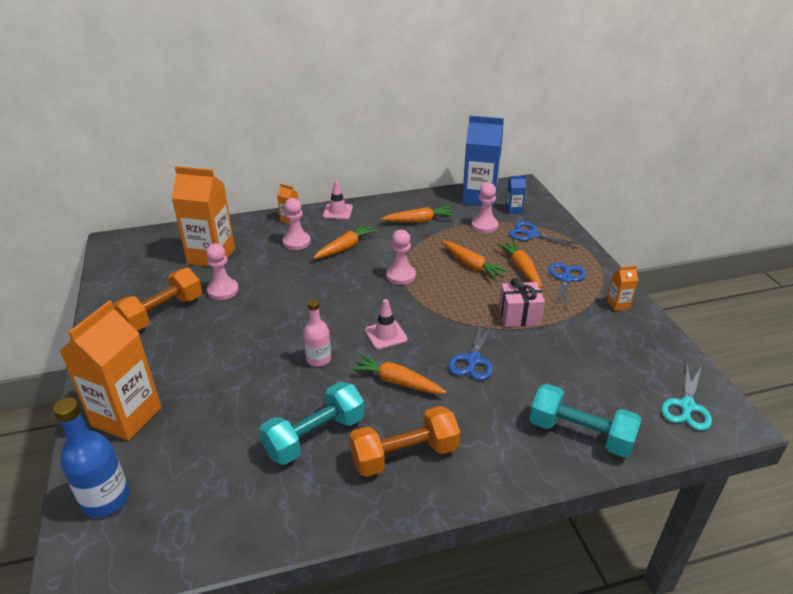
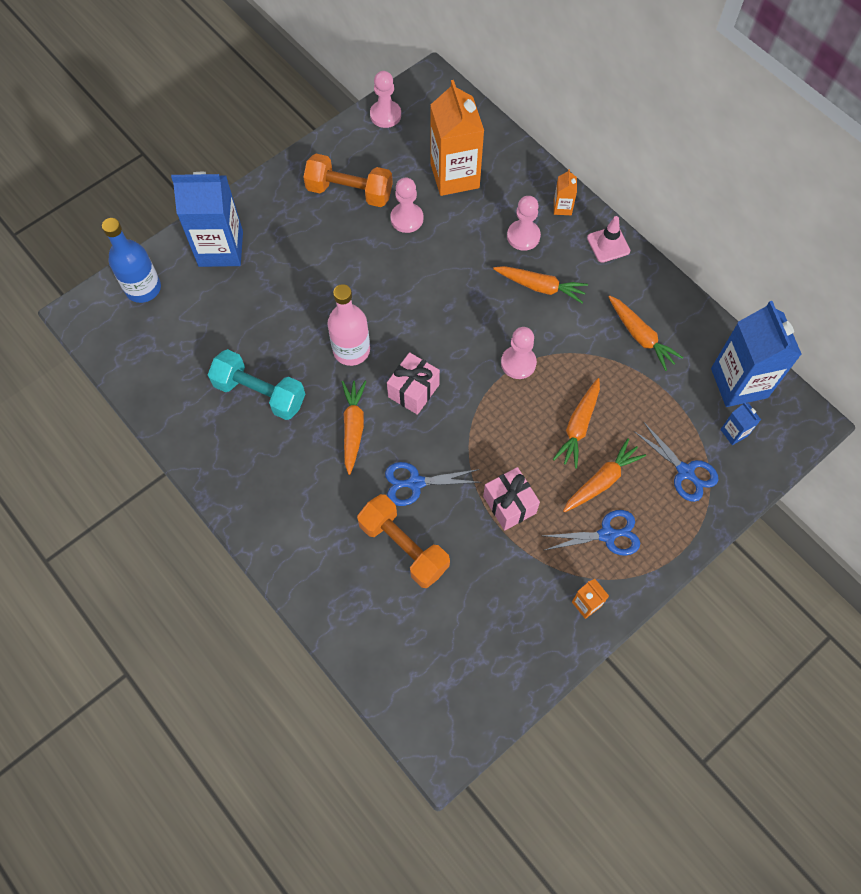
camera: 65 degrees right, 30 degrees up
orange carton [59,300,162,441] -> blue carton [171,172,243,267]
pink bottle [303,299,331,367] -> pink bottle [328,284,370,366], size x1.50
orange dumbbell [349,406,460,477] -> orange dumbbell moved to [357,494,450,588]
pink traffic cone [365,299,408,350] -> pink gift [387,352,440,415]
pink pawn [471,183,498,233] -> pink pawn moved to [370,71,401,128]
blue scissors [509,221,581,249] -> blue scissors turned 135 degrees clockwise [634,423,718,502]
turquoise dumbbell [529,384,641,457] -> none
turquoise scissors [661,363,712,431] -> none

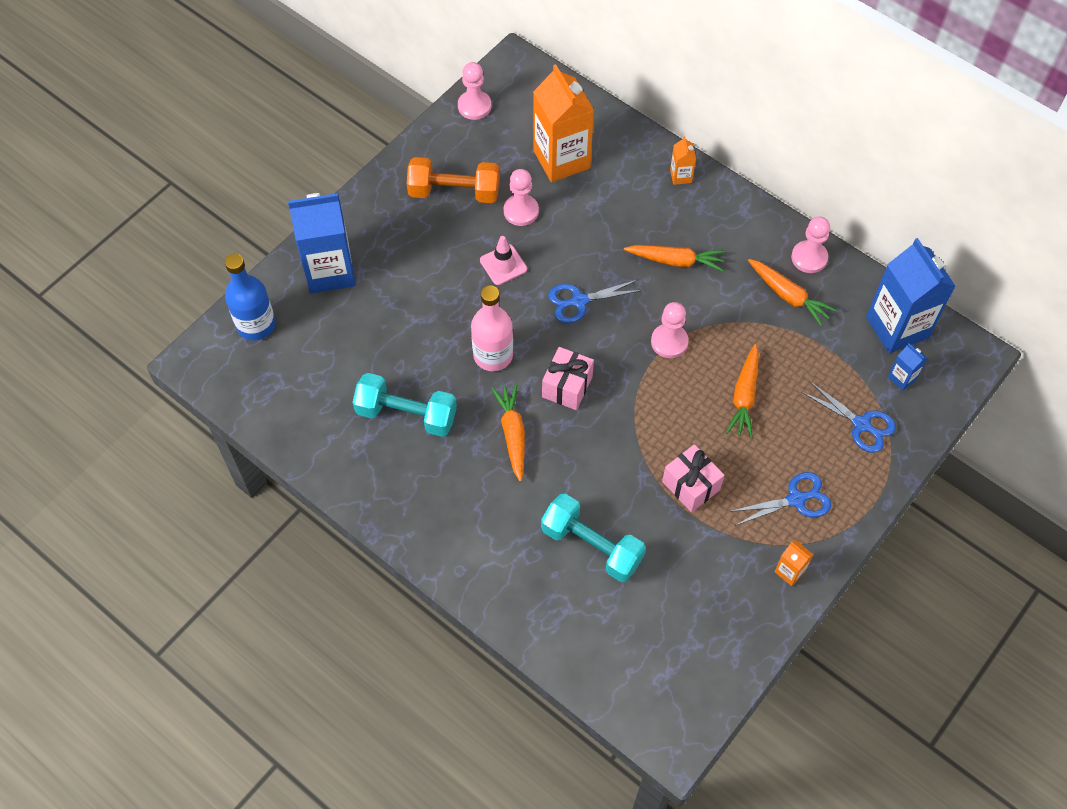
camera: 10 degrees left, 5 degrees down
orange dumbbell [357,494,450,588] -> turquoise dumbbell [541,493,646,582]
blue scissors [385,462,481,506] -> blue scissors moved to [548,279,643,323]
pink pawn [507,196,541,251] -> pink pawn moved to [791,216,830,273]
orange carrot [563,438,646,513] -> none
pink traffic cone [587,216,630,263] -> pink traffic cone moved to [480,236,527,285]

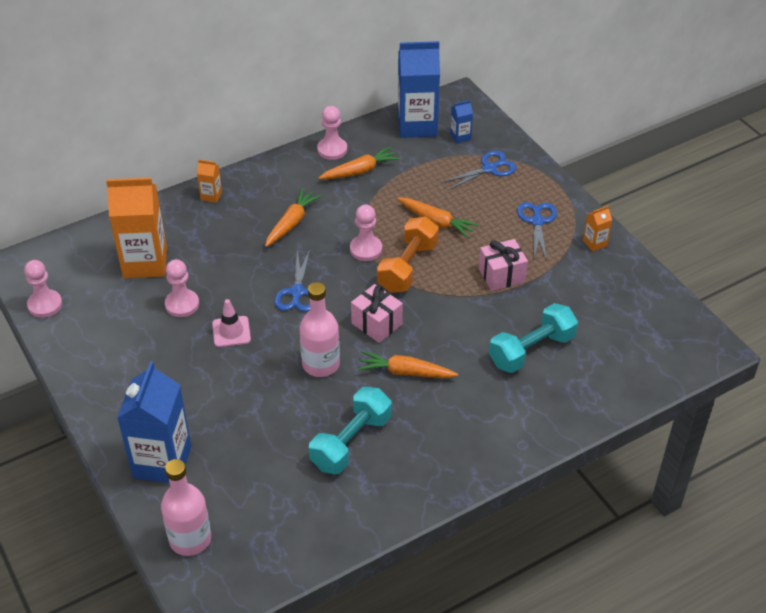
camera: 70 degrees left, 15 degrees down
blue bottle [225,254,276,341] -> pink bottle [161,459,211,556]
orange dumbbell [407,157,499,203] -> orange dumbbell moved to [377,216,439,293]

